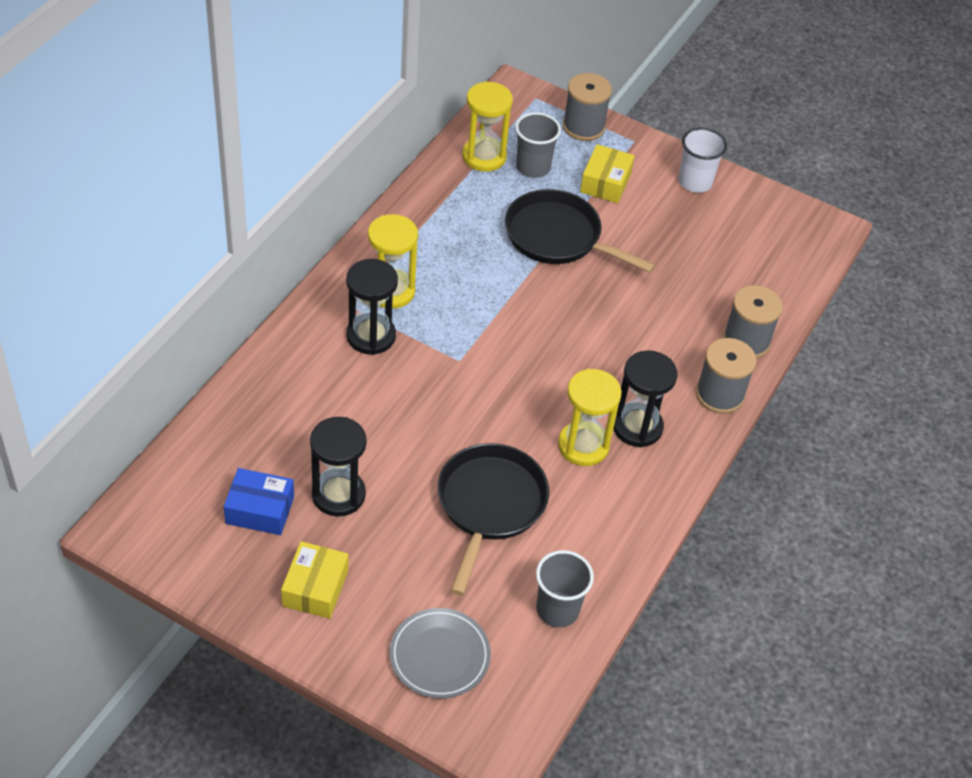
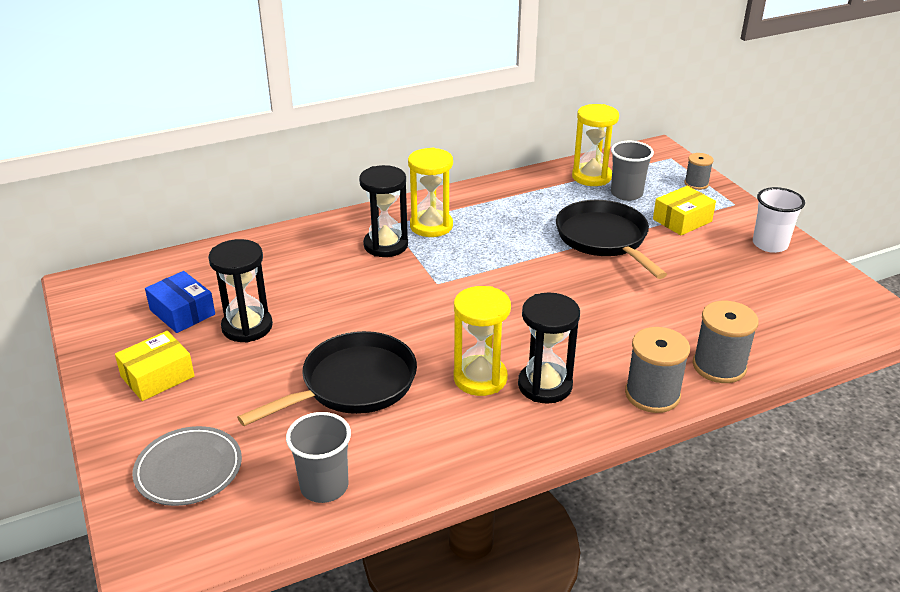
camera: 40 degrees right, 15 degrees down
grey spool [563,73,612,141] -> grey spool [684,153,713,190], size x0.60

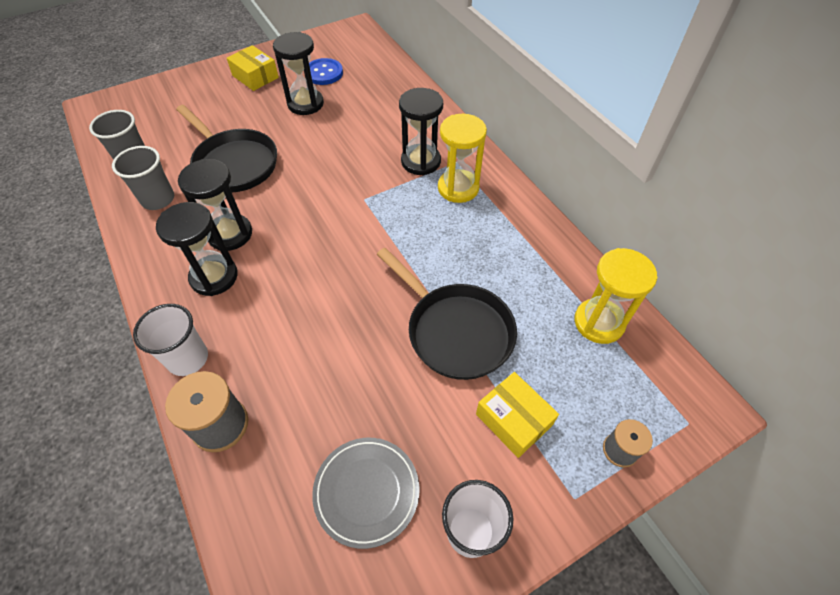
camera: 85 degrees right, 20 degrees up
grey plate [132,426,242,506] -> grey plate moved to [312,438,419,549]
blue box [145,271,215,333] -> blue button [309,58,343,85]
yellow hourglass [454,286,511,396] -> black hourglass [178,159,252,251]
black pan [556,200,667,279] -> black pan turned 75 degrees clockwise [377,248,517,380]
grey cup [611,141,654,201] -> grey cup moved to [112,146,174,210]
grey spool [625,327,690,413] -> white cup [133,304,208,376]

